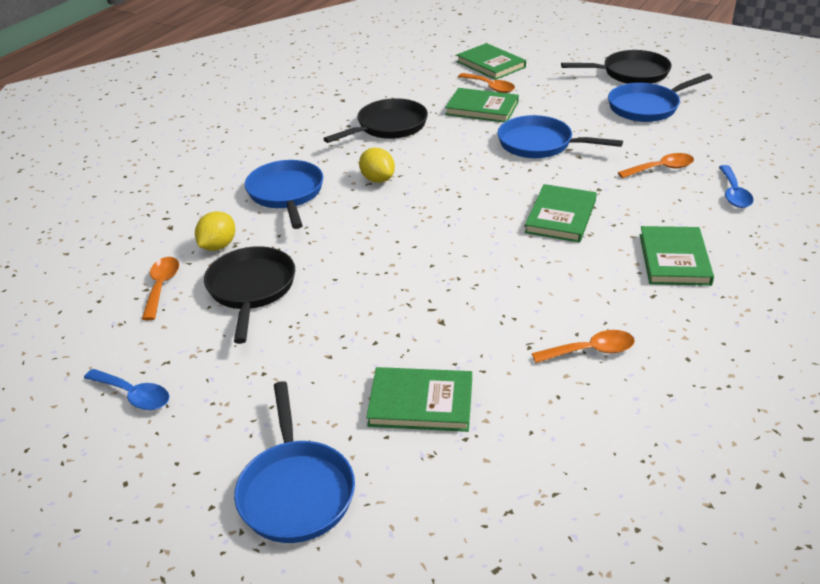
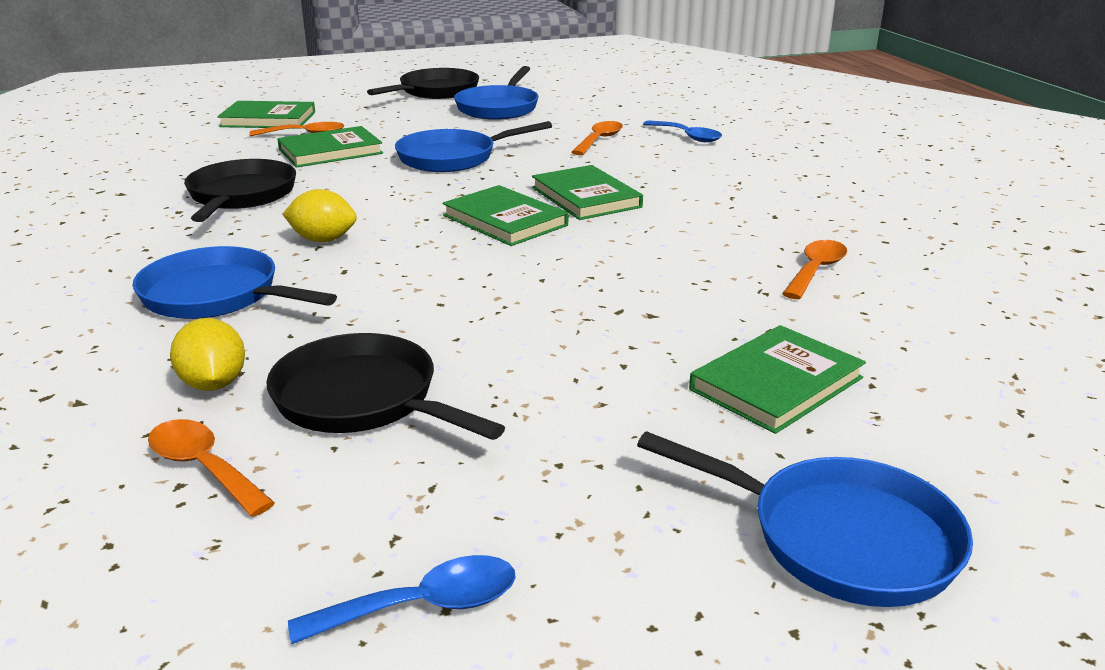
camera: 50 degrees left, 10 degrees down
green book [640,226,714,286] -> green book moved to [442,185,568,246]

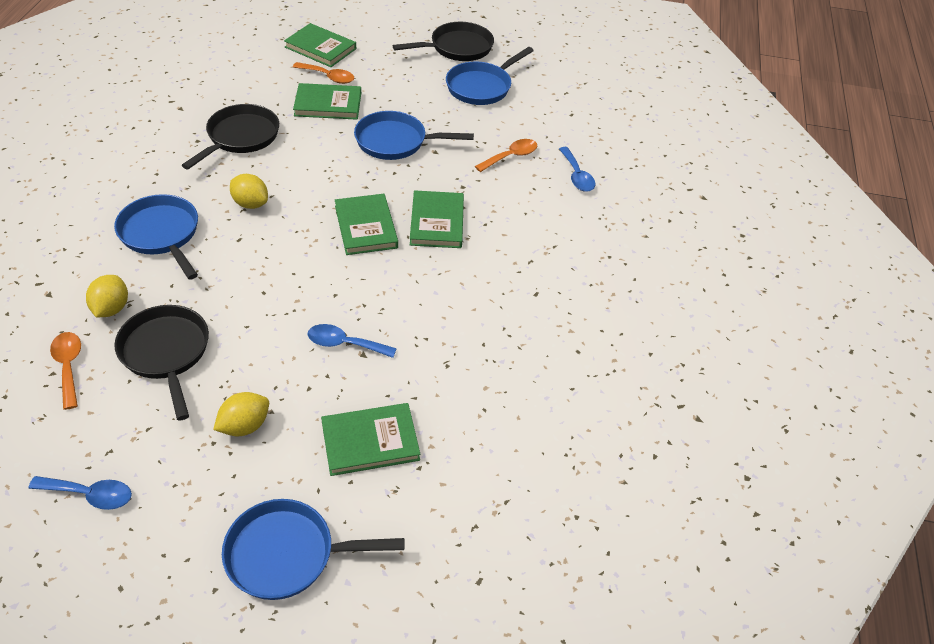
camera: 25 degrees right, 20 degrees up
blue pan [637,431,973,607] -> blue pan turned 120 degrees clockwise [222,499,405,600]
orange spoon [782,240,847,299] -> none
none -> yellow lemon [213,392,269,436]
none -> blue spoon [308,324,397,358]

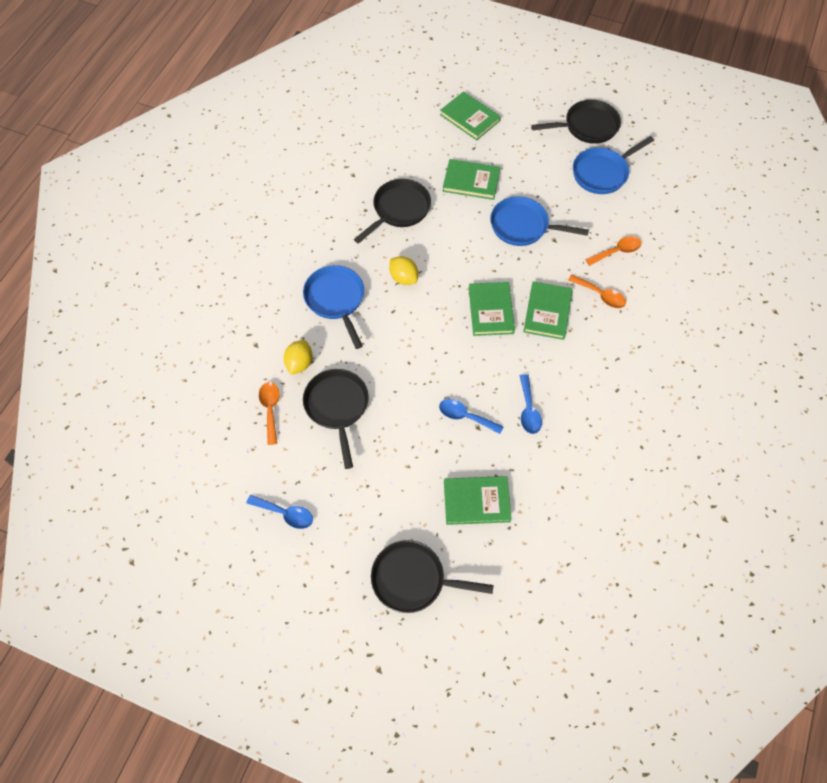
camera: 15 degrees right, 15 degrees up
yellow lemon [213,392,269,436] -> none
blue pan [222,499,405,600] -> black pan [371,540,494,613]
orange spoon [293,62,354,84] -> orange spoon moved to [568,274,626,308]
blue spoon [559,147,595,192] -> blue spoon moved to [520,374,542,434]

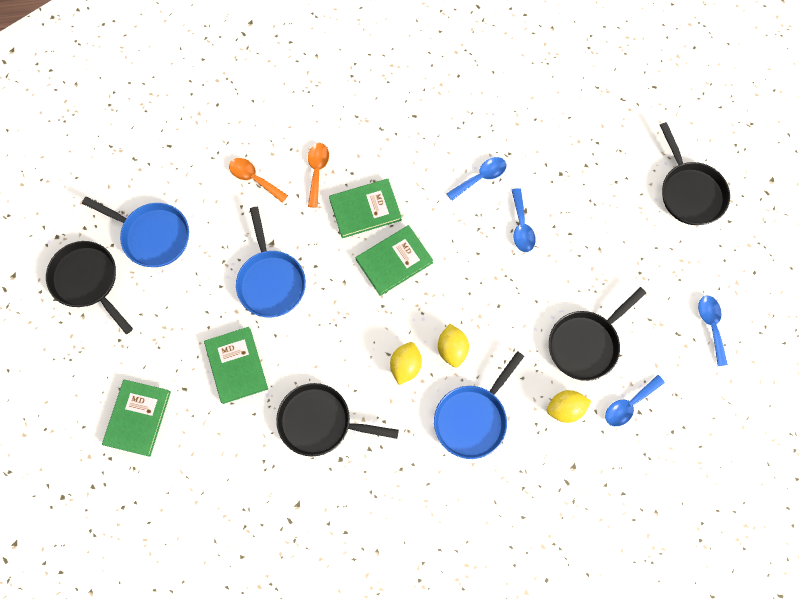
camera: 120 degrees left, 10 degrees up
orange spoon [259,382,280,445] -> blue spoon [605,375,665,426]
green book [444,476,512,525] -> none
none -> yellow lemon [438,324,469,367]

